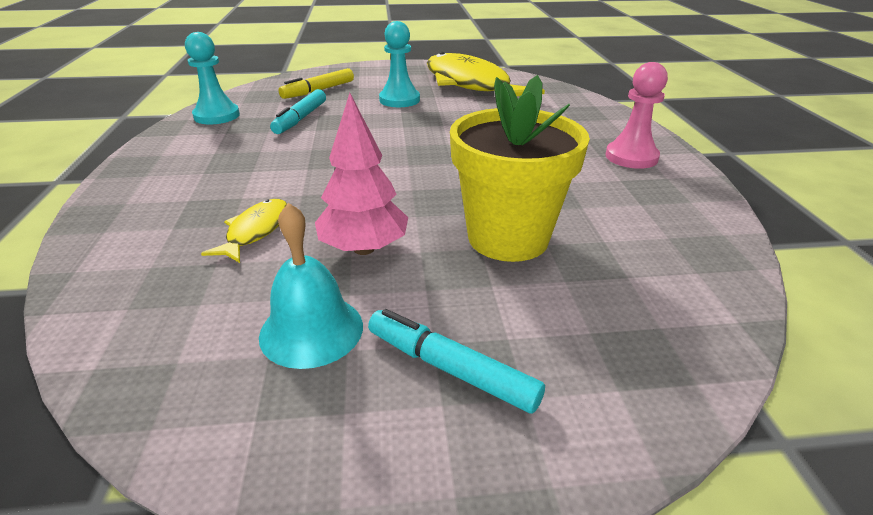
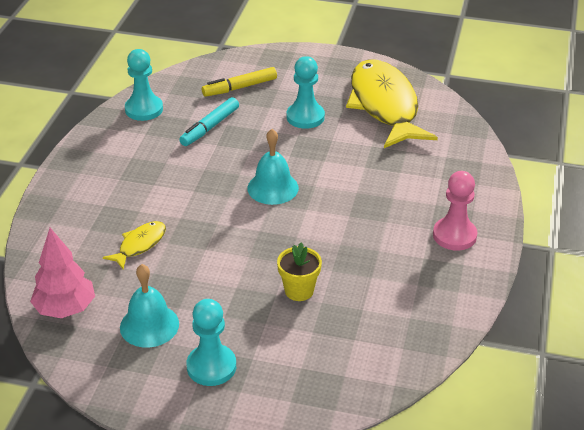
camera: 20 degrees right, 5 degrees up
pink tree [315,93,408,255] -> pink tree moved to [30,228,95,318]
turquoise marker [368,309,545,414] -> turquoise pawn [186,299,236,386]
yellow flower pot [450,75,590,262] -> yellow flower pot [277,242,322,301], size x0.51
none -> turquoise bell [247,129,299,205]

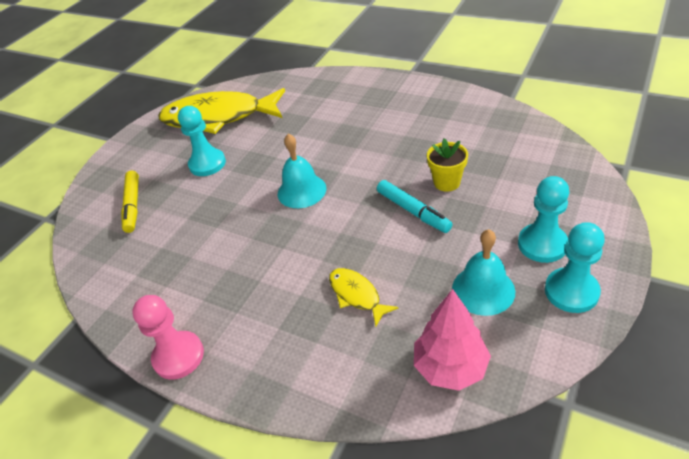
camera: 70 degrees left, 5 degrees up
turquoise pawn [125,49,163,121] -> turquoise pawn moved to [545,222,605,313]
turquoise marker [179,97,239,146] -> turquoise marker moved to [377,180,453,233]
pink pawn [433,171,477,251] -> pink pawn moved to [132,295,204,380]

